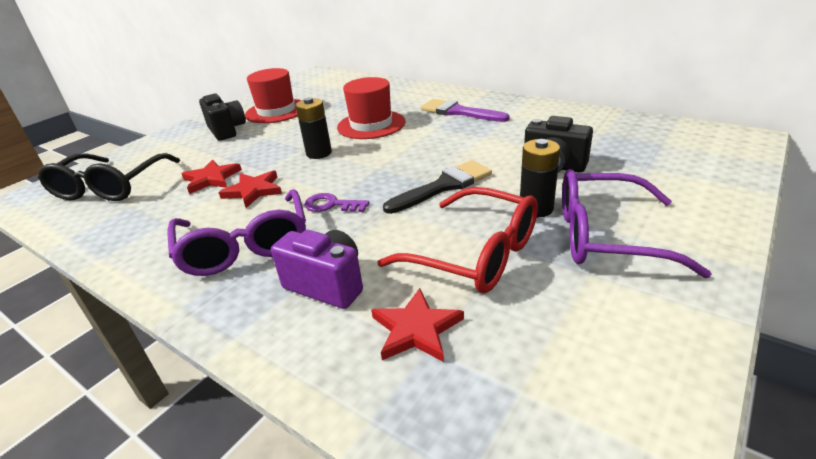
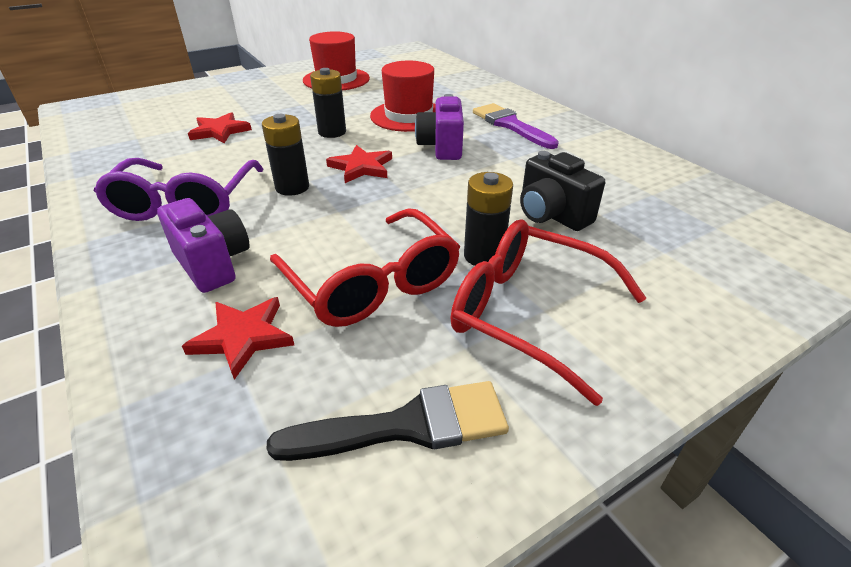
camera: 20 degrees right, 5 degrees up
black glasses [38,153,180,201] -> none
black camera [199,94,246,141] -> none
red star [218,170,282,208] -> red star moved to [326,145,392,183]
purple key [304,193,370,212] -> black battery [262,114,309,196]
black brush [383,160,492,214] -> black brush moved to [267,381,509,461]
purple glasses [562,169,712,278] -> red glasses [451,220,646,406]
none -> purple camera [415,94,464,160]

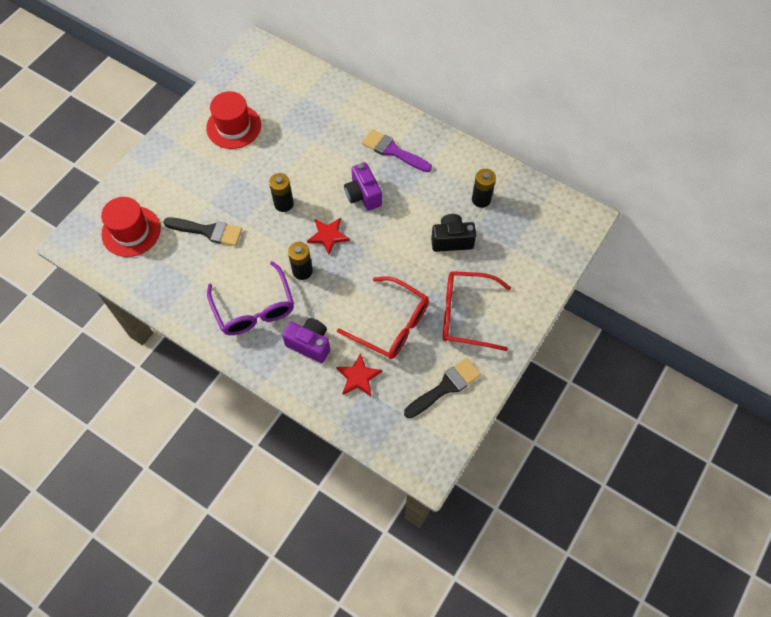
camera: 25 degrees left, 25 degrees up
red star [188,112,252,143] -> black brush [163,218,242,246]
red hat [370,61,436,132] -> red hat moved to [101,197,161,257]
black battery [464,172,513,266] -> black battery moved to [472,169,496,208]
black camera [520,151,605,231] -> black camera turned 150 degrees clockwise [431,214,476,252]

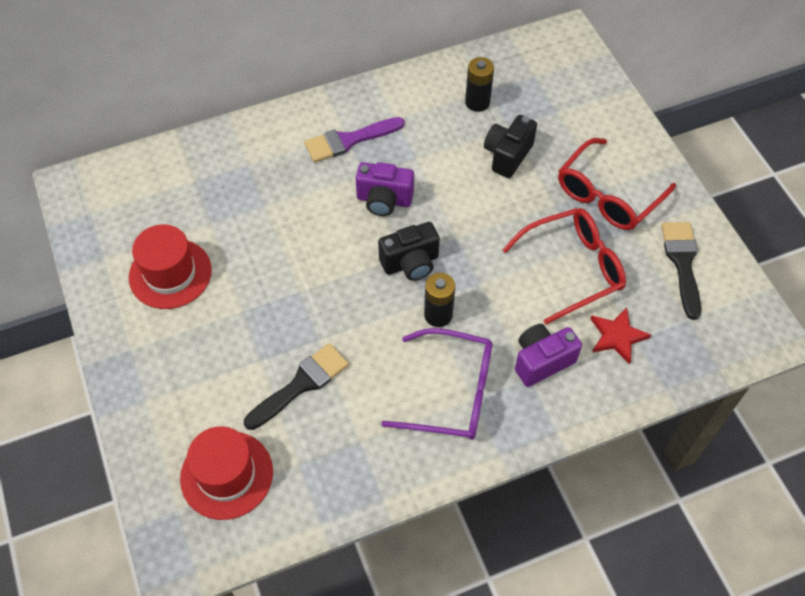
camera: 55 degrees left, 5 degrees down
black battery [269,173,294,212] -> none
red star [307,218,350,255] -> black camera [378,222,440,281]

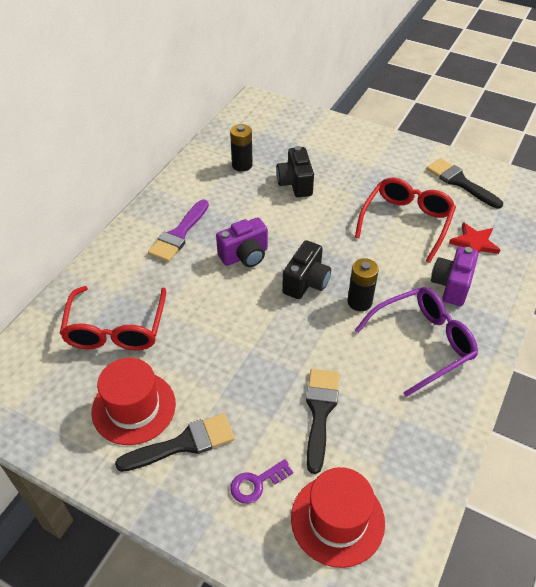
camera: 40 degrees left, 10 degrees down
red glasses [558,138,676,230] -> red glasses moved to [59,286,166,351]
none -> black brush [115,413,235,472]
none -> purple key [230,459,293,504]

